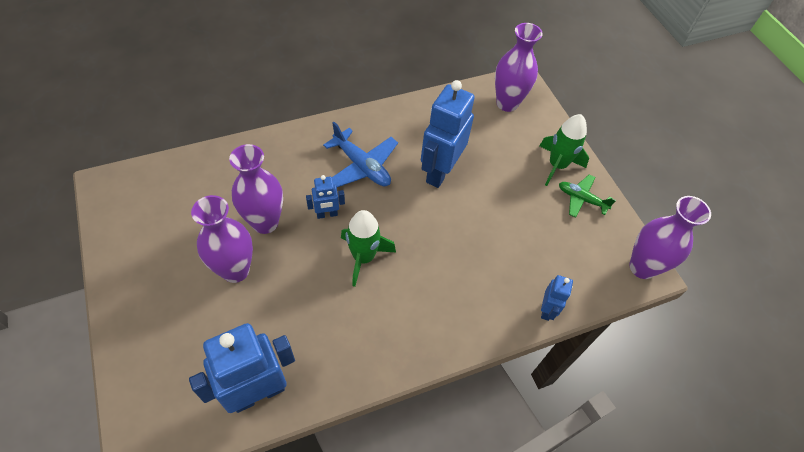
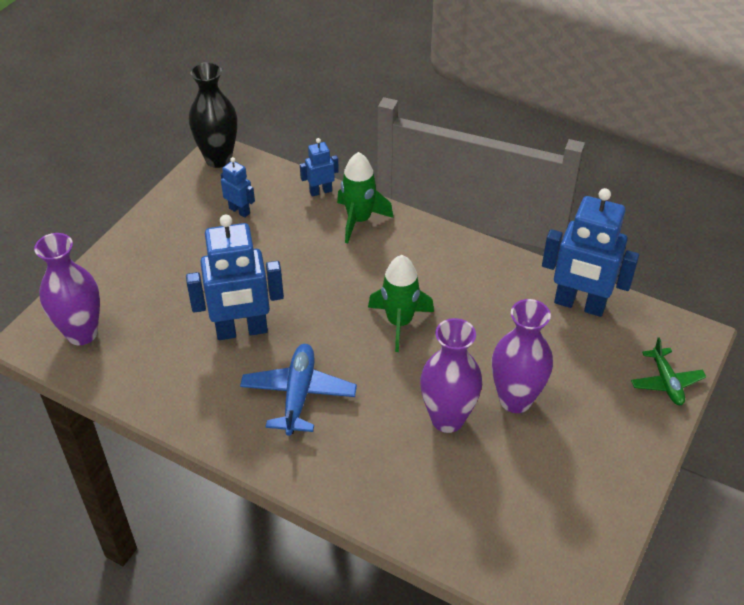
camera: 125 degrees left, 10 degrees down
blue robot [306,175,345,219] -> blue robot moved to [221,157,255,218]
green rocket [540,114,589,186] -> green rocket moved to [337,152,394,243]
green plane [559,174,616,218] -> green plane moved to [631,337,706,405]
purple vase [629,196,711,279] -> black vase [189,62,238,168]

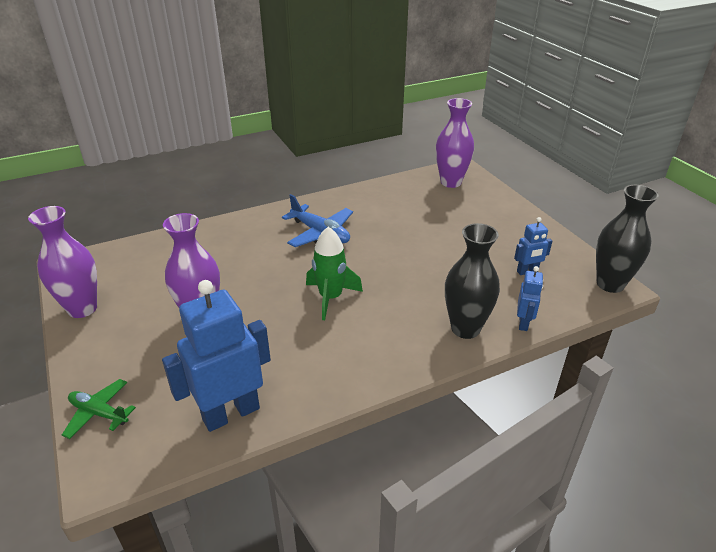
camera: 125 degrees right, 10 degrees down
blue robot [186,215,284,340] -> none
green rocket [337,152,394,243] -> black vase [445,223,500,339]
purple vase [420,318,482,433] -> purple vase moved to [28,206,97,318]

